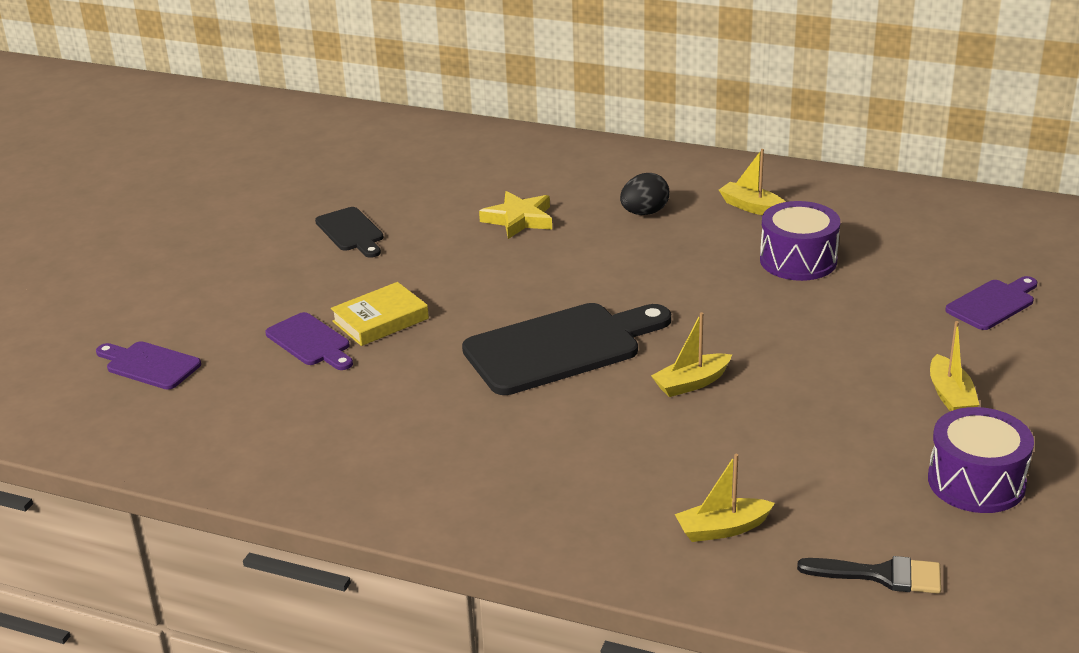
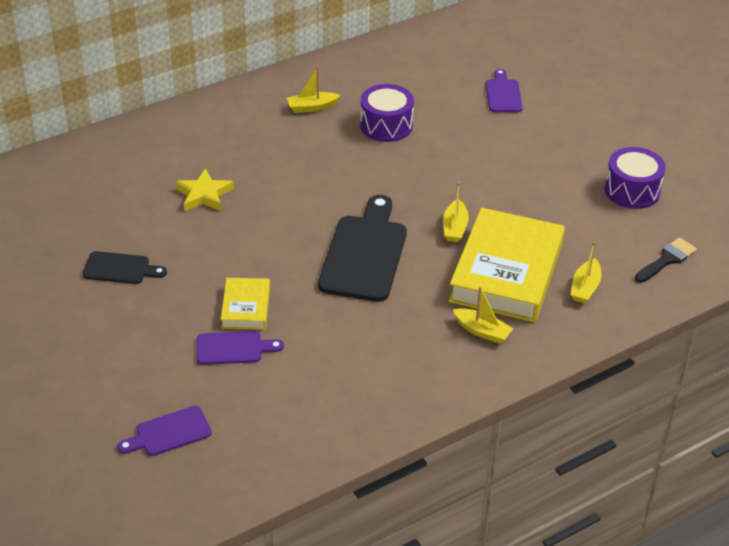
camera: 55 degrees left, 10 degrees up
black egg [620,173,669,215] -> none
yellow boat [930,321,979,411] -> yellow boat moved to [453,286,514,344]
none -> yellow book [448,208,565,322]

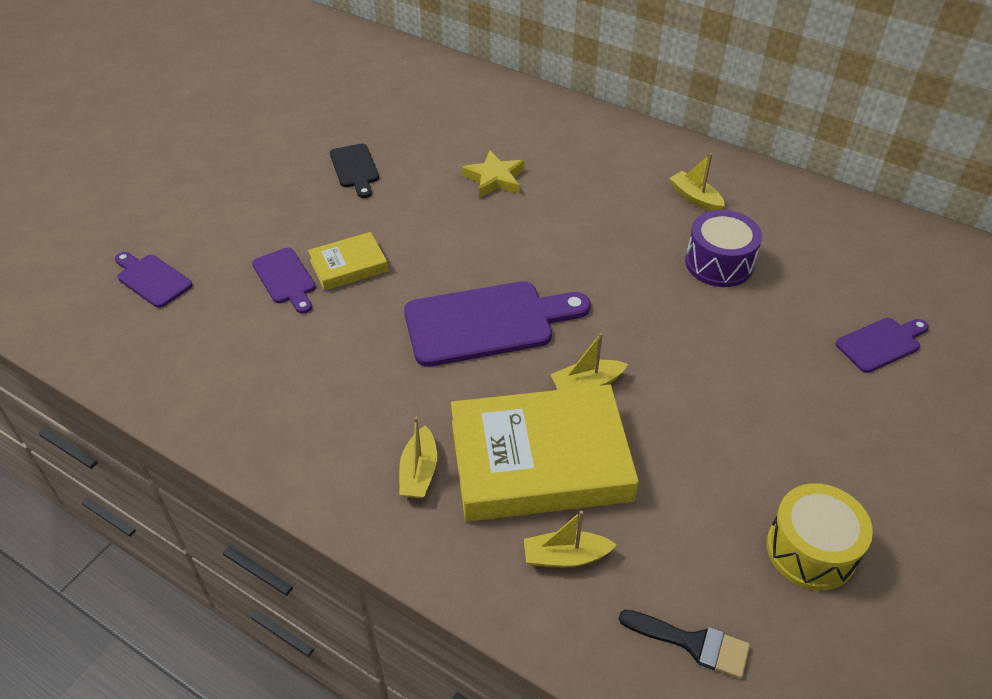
camera: 65 degrees right, 5 degrees up
black cutting board [318,195,407,302] -> purple cutting board [404,281,591,367]
purple drum [604,147,666,209] -> yellow drum [767,483,873,591]

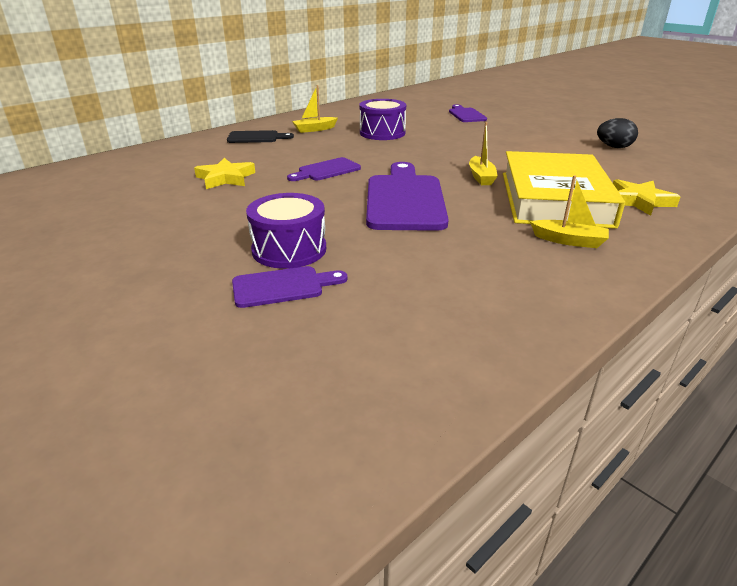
camera: 75 degrees left, 15 degrees down
purple cutting board [115,252,193,308] -> purple cutting board moved to [287,157,361,181]
yellow book [308,232,388,291] -> purple drum [246,193,326,269]
black cutting board [330,144,379,198] -> black cutting board moved to [227,130,294,143]
yellow boat [524,511,617,567] -> yellow star [613,179,680,216]
black brush [619,610,750,679] -> none
yellow drum [767,483,873,591] -> black egg [597,118,638,148]

